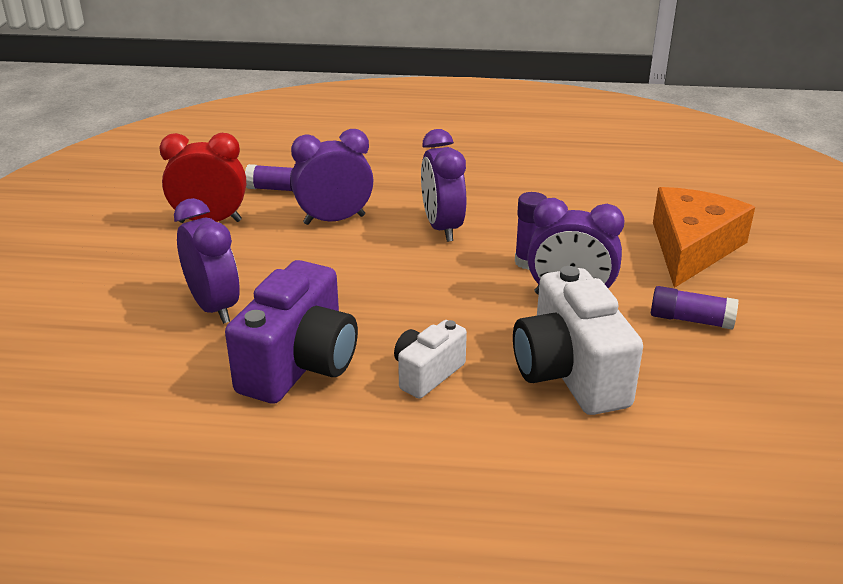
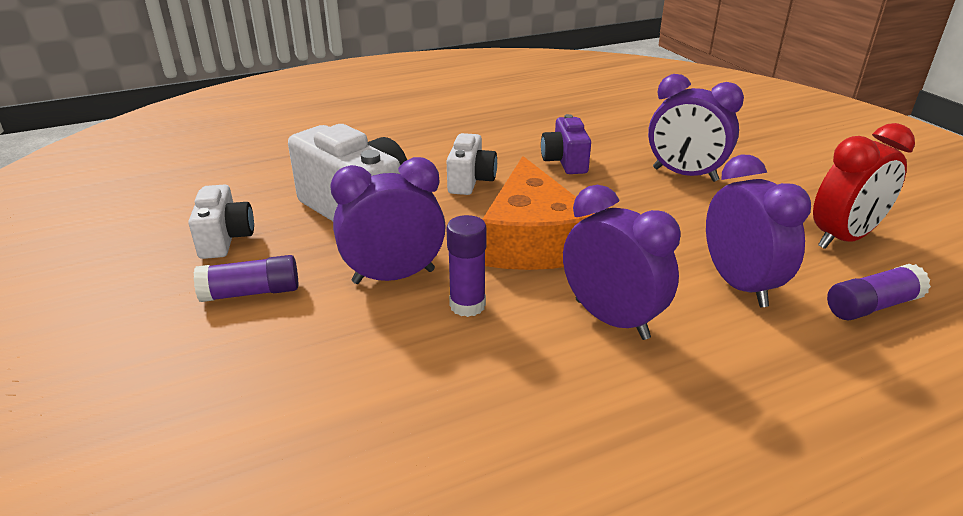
camera: 150 degrees right, 0 degrees up
purple camera [225,260,358,404] -> purple camera [541,114,591,174], size x0.56
purple clock [291,129,373,225] -> purple clock turned 60 degrees counterclockwise [706,155,811,307]
orange cheese [653,187,755,288] -> orange cheese moved to [482,156,594,270]
none -> white camera [188,185,254,259]

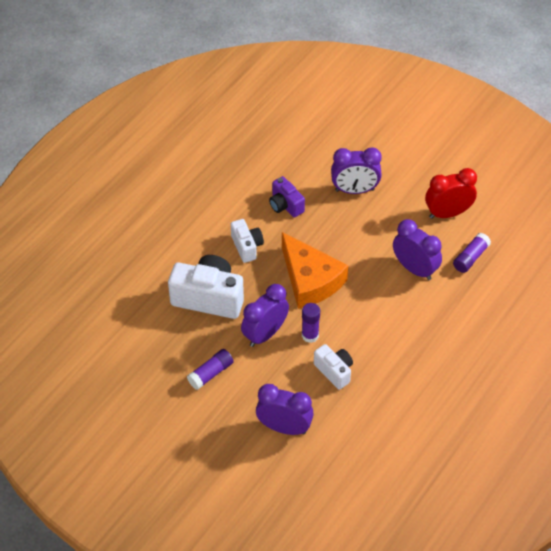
camera: 30 degrees left, 20 degrees up
white camera [188,185,254,259] -> white camera moved to [314,344,353,390]
purple clock [563,185,681,340] -> purple clock moved to [256,384,314,435]
red clock [813,123,915,249] -> red clock turned 135 degrees counterclockwise [425,168,477,219]

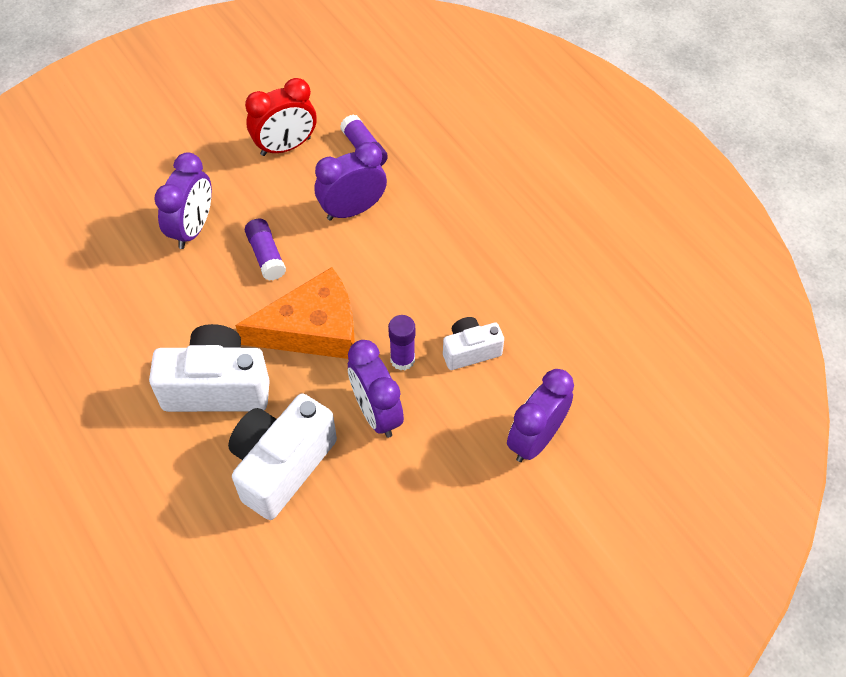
camera: 70 degrees left, 5 degrees up
purple glue stick [187,349,234,390] -> purple glue stick moved to [245,219,286,280]
white camera [231,219,264,263] -> white camera [149,324,270,412], size x1.79
purple camera [269,176,305,217] -> none
red clock [425,168,477,219] -> red clock turned 120 degrees counterclockwise [245,78,317,156]

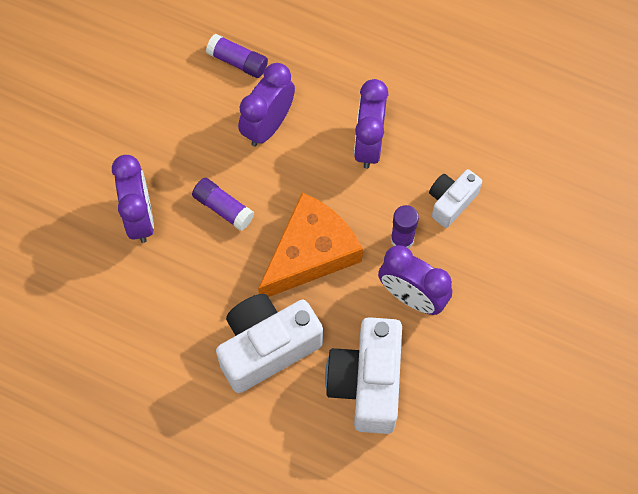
camera: 30 degrees left, 10 degrees up
red clock [245,78,317,156] -> none
purple clock [507,369,574,462] -> purple clock moved to [354,79,388,169]

